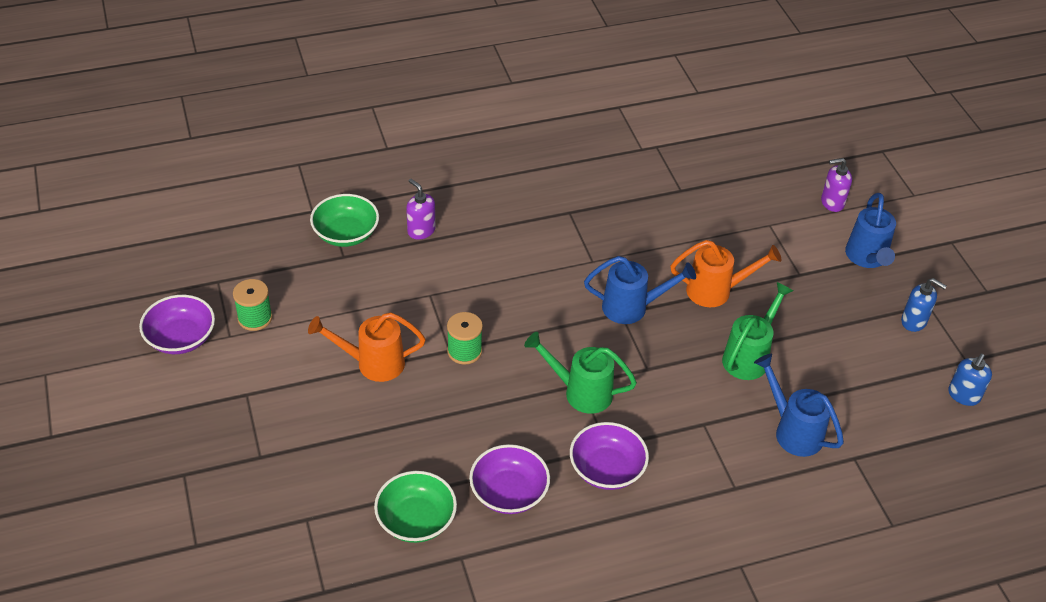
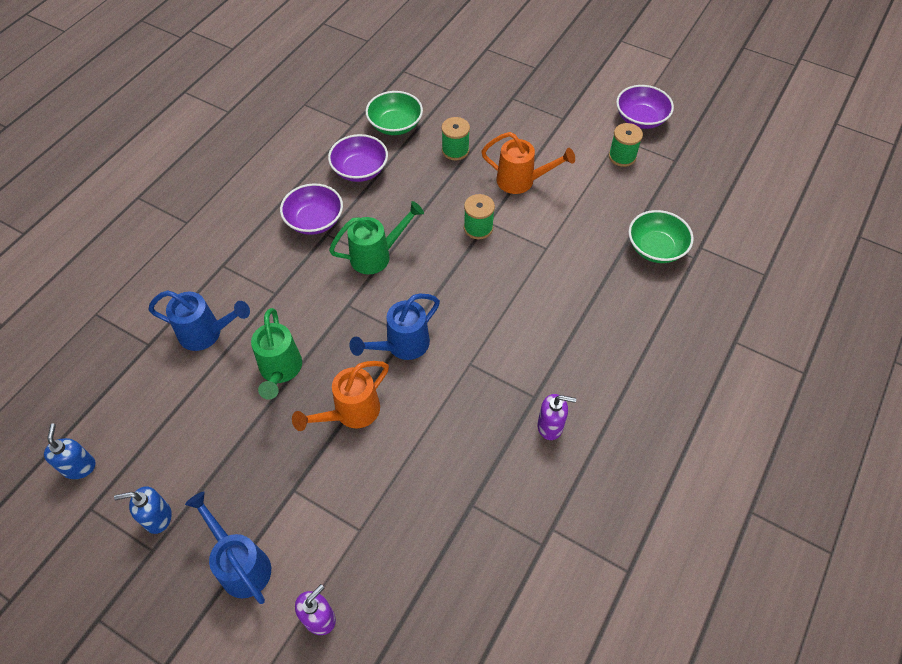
camera: 140 degrees right, 10 degrees up
orange watering can [308,312,426,382] -> orange watering can turned 60 degrees clockwise [481,132,575,194]
purple soap dispenser [406,179,435,240] -> purple soap dispenser moved to [538,394,576,440]
none -> green spool [441,117,470,160]

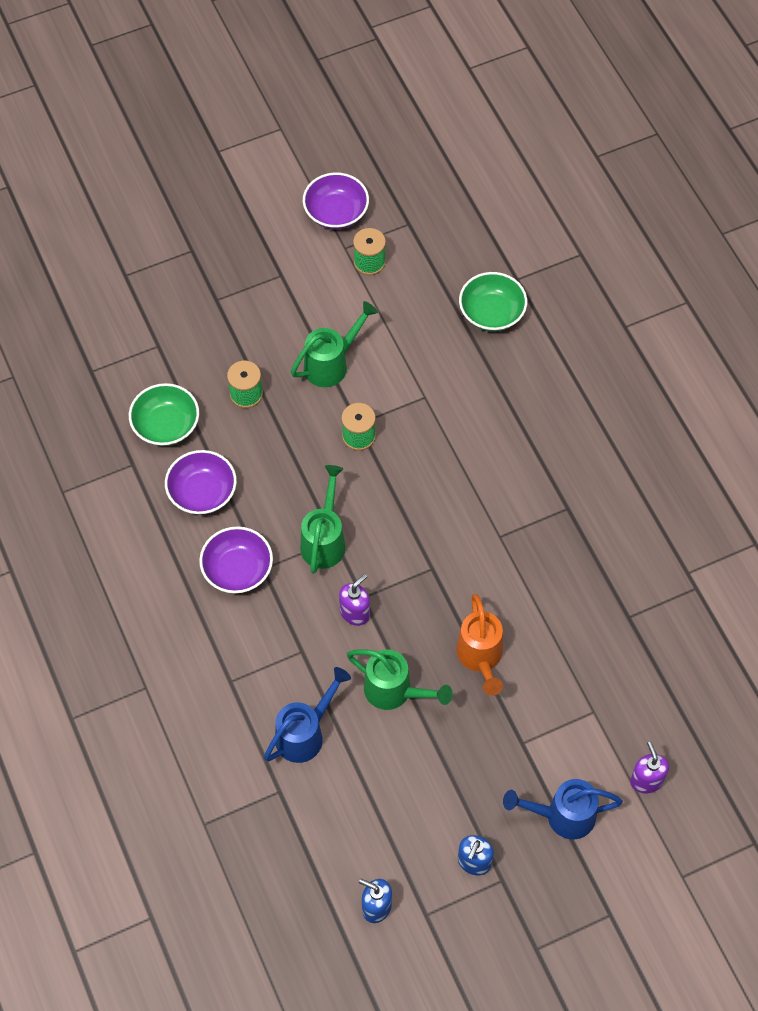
camera: 55 degrees left, 5 degrees up
blue watering can [350,294,440,360] -> none
orange watering can [481,132,575,194] -> green watering can [291,301,378,387]
purple soap dispenser [538,394,576,440] -> purple soap dispenser moved to [339,574,370,626]

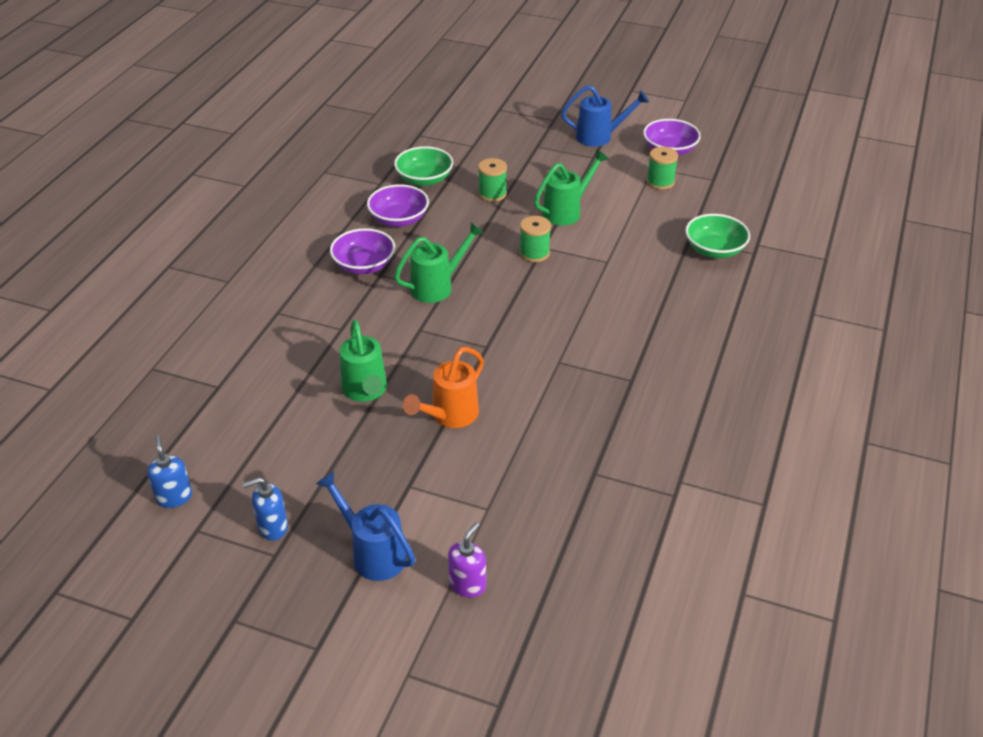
camera: 45 degrees right, 20 degrees down
blue watering can [264,667,351,763] -> blue watering can moved to [561,85,649,147]
green watering can [291,301,378,387] -> green watering can turned 45 degrees counterclockwise [534,149,609,226]
purple soap dispenser [339,574,370,626] -> none

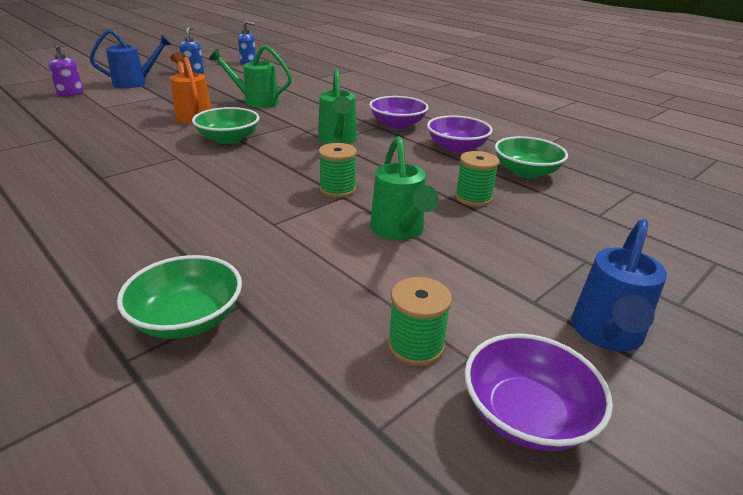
camera: 115 degrees right, 10 degrees down
none -> green bowl [192,107,259,144]

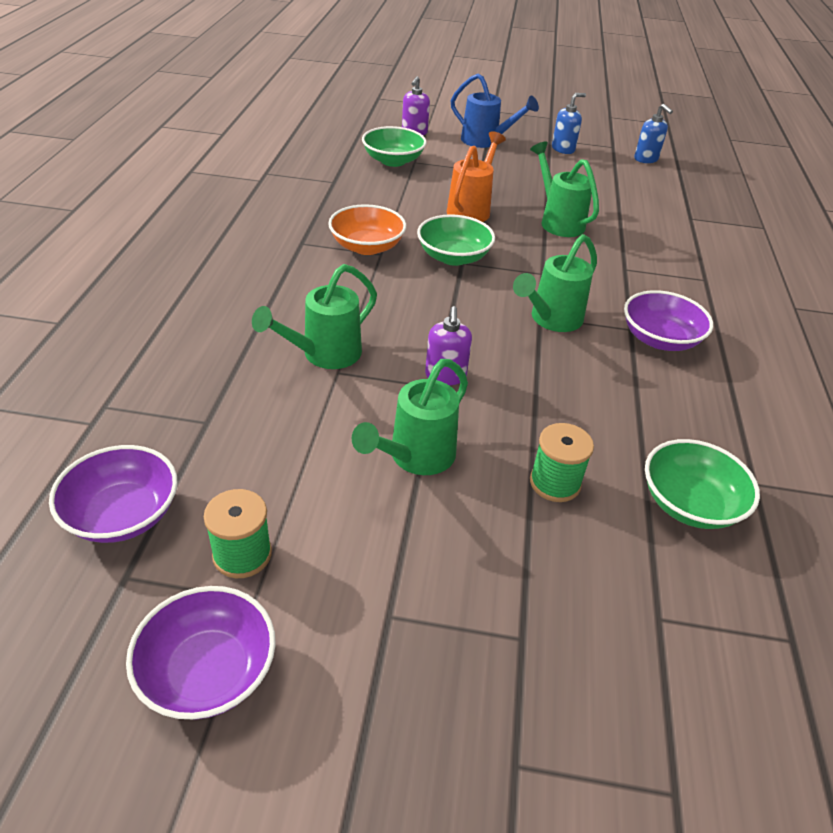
camera: 50 degrees right, 10 degrees up
green bowl [117,255,242,339] -> green bowl moved to [362,126,427,167]
green spool [319,143,357,198] -> purple soap dispenser [425,306,472,385]
purple bowl [427,115,493,153] -> purple bowl moved to [49,445,178,543]
blue watering can [571,219,667,352] -> none
none -> green watering can [252,264,377,369]
none -> orange bowl [328,204,406,255]

